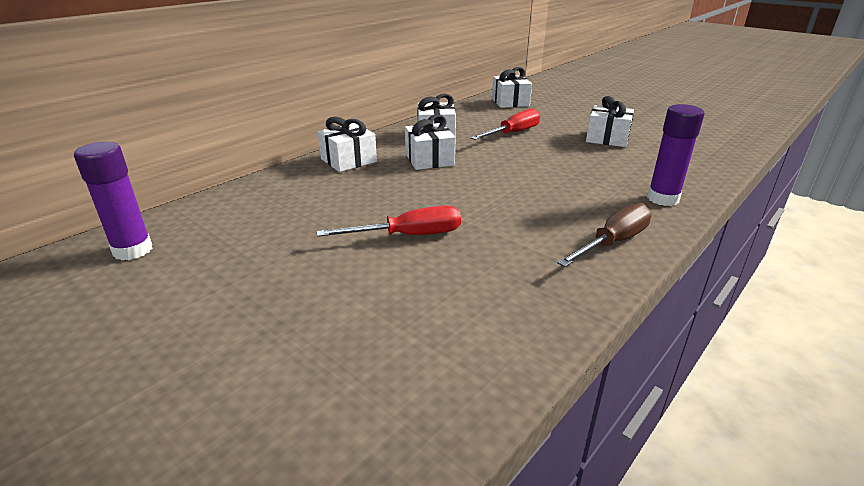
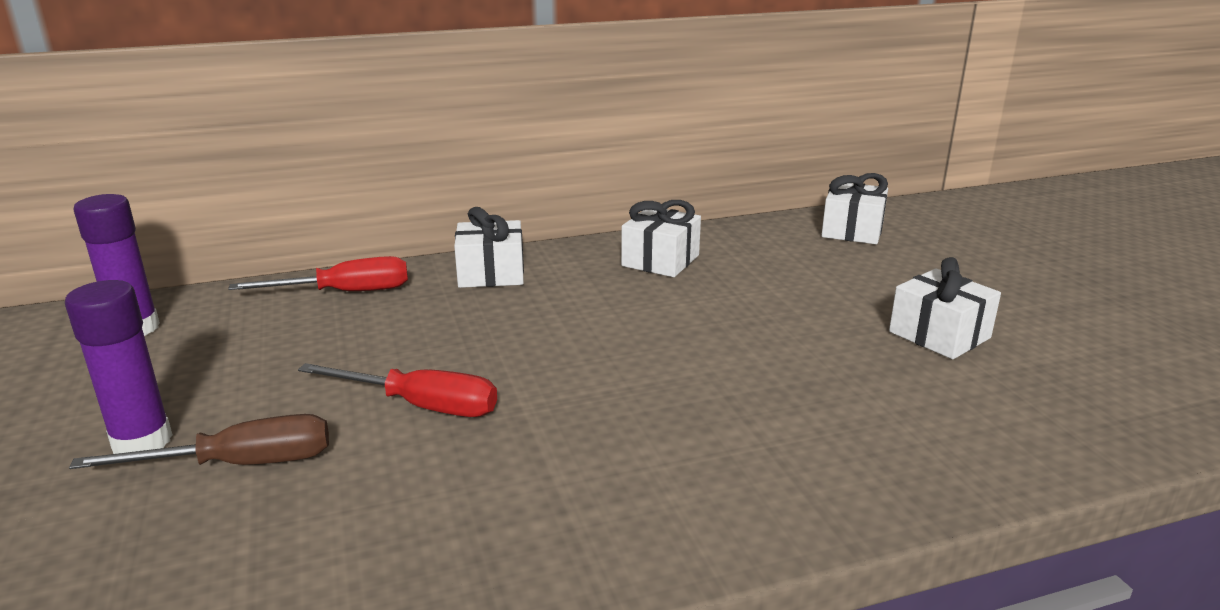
camera: 30 degrees right, 5 degrees down
white gift [405,114,456,170] -> none
red screwdriver [470,108,540,140] -> red screwdriver moved to [228,256,408,291]
brown screwdriver [557,203,652,267] -> brown screwdriver moved to [69,414,329,469]
purple glue stick [647,104,705,206] -> purple glue stick moved to [65,280,173,454]

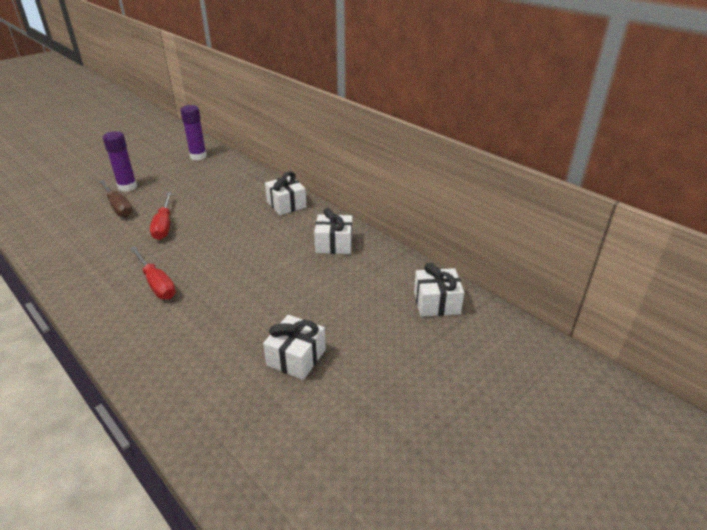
camera: 65 degrees right, 10 degrees up
red screwdriver [228,256,408,291] -> red screwdriver moved to [130,247,176,300]

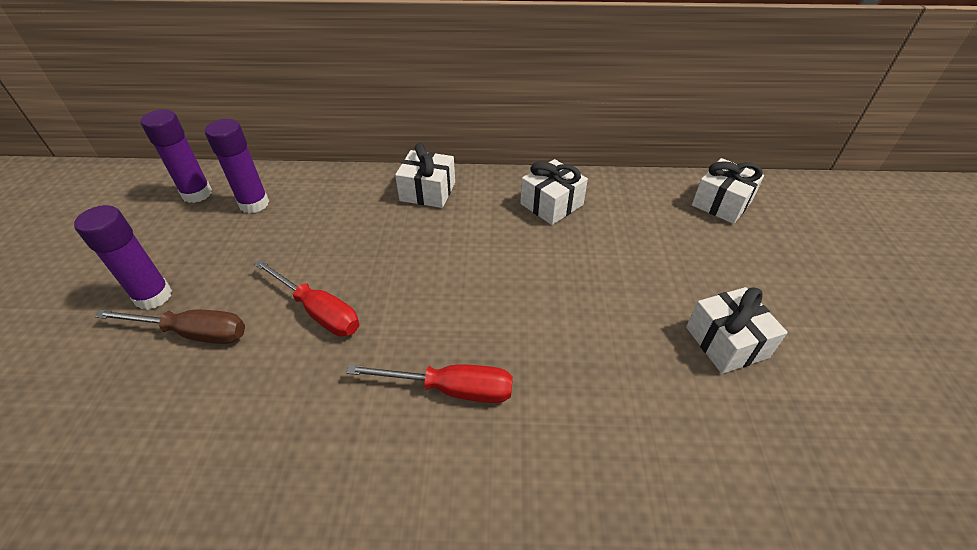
camera: 45 degrees left, 10 degrees up
none -> purple glue stick [205,119,269,213]

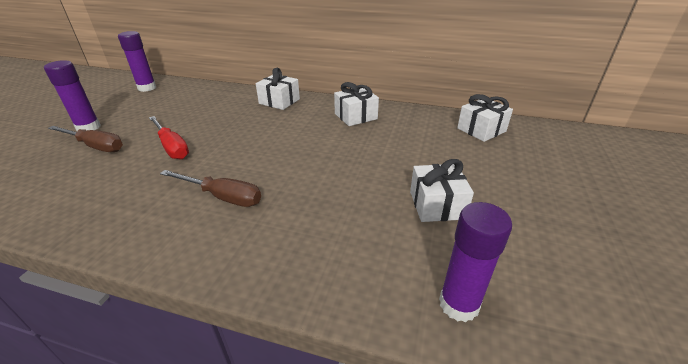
camera: 15 degrees right, 10 degrees down
purple glue stick [205,119,269,213] -> purple glue stick moved to [439,202,512,322]
red screwdriver [346,364,513,403] -> brown screwdriver [160,170,261,207]

